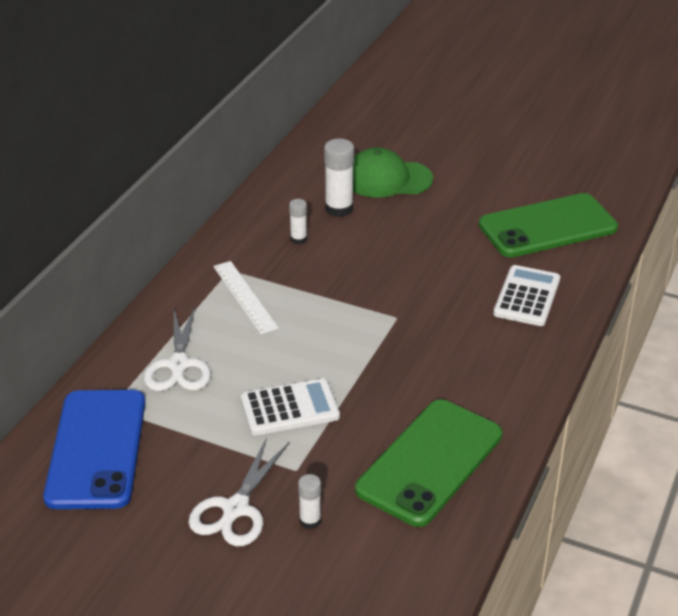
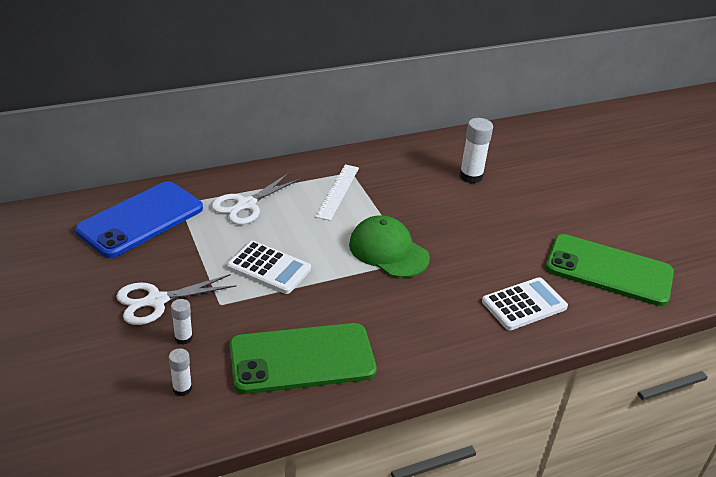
camera: 40 degrees right, 0 degrees up
white glue stick [289,199,307,244] -> white glue stick moved to [169,348,192,396]
green cap [353,147,433,198] -> green cap moved to [349,215,430,278]

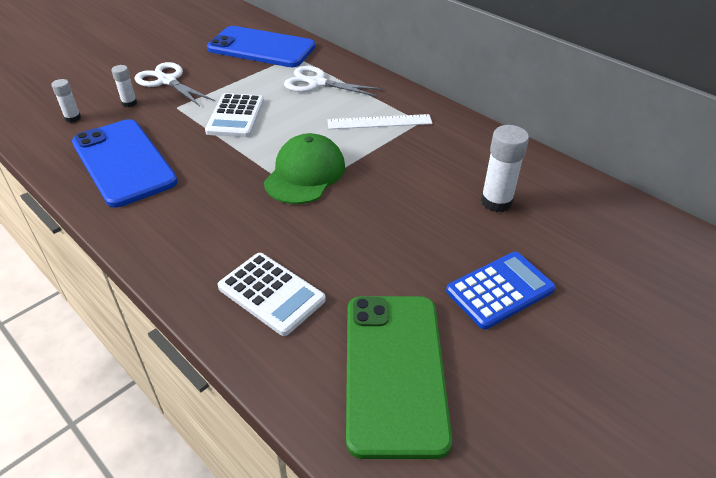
camera: 70 degrees right, 5 degrees up
green phone [229,323,377,394] -> blue phone [72,119,178,208]
none -> blue calculator [446,252,556,330]

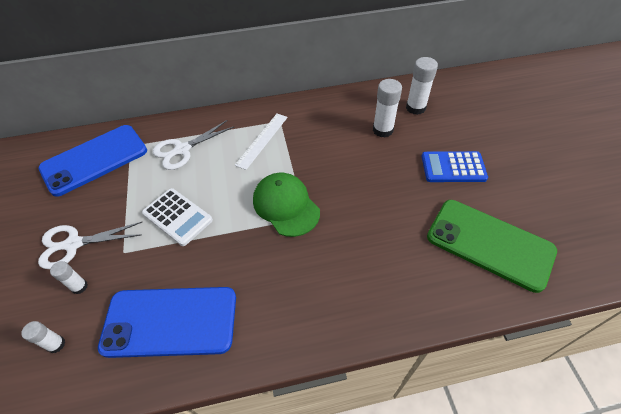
camera: 55 degrees left, 10 degrees up
white calculator [218,253,326,336] -> none
blue calculator [446,252,556,330] -> blue calculator turned 90 degrees counterclockwise [422,151,488,182]
none -> white glue stick [406,57,438,115]

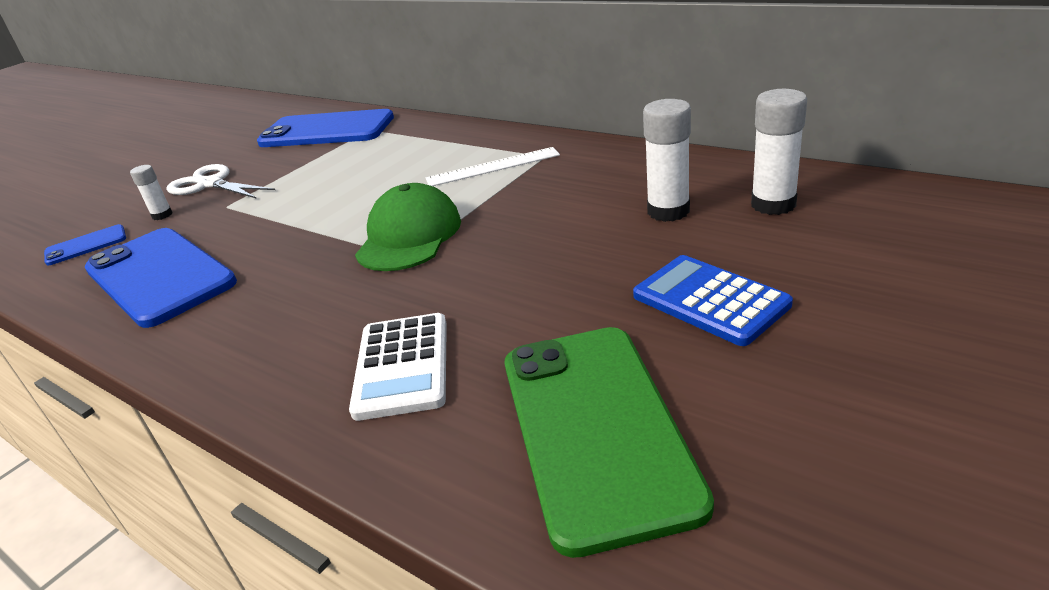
camera: 50 degrees right, 20 degrees down
white glue stick [21,321,65,353] -> blue phone [44,224,126,265]
white calculator [142,188,213,246] -> white calculator moved to [349,313,447,421]
white scissors [153,120,235,170] -> none

